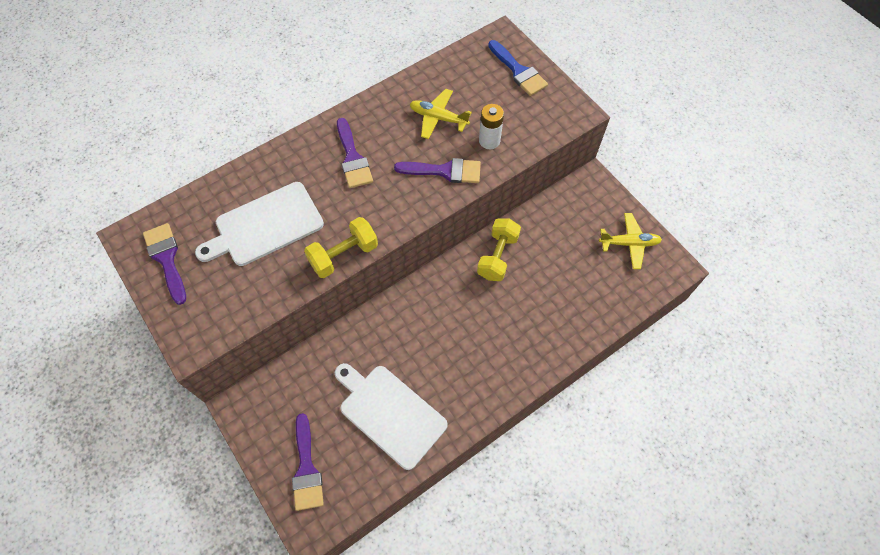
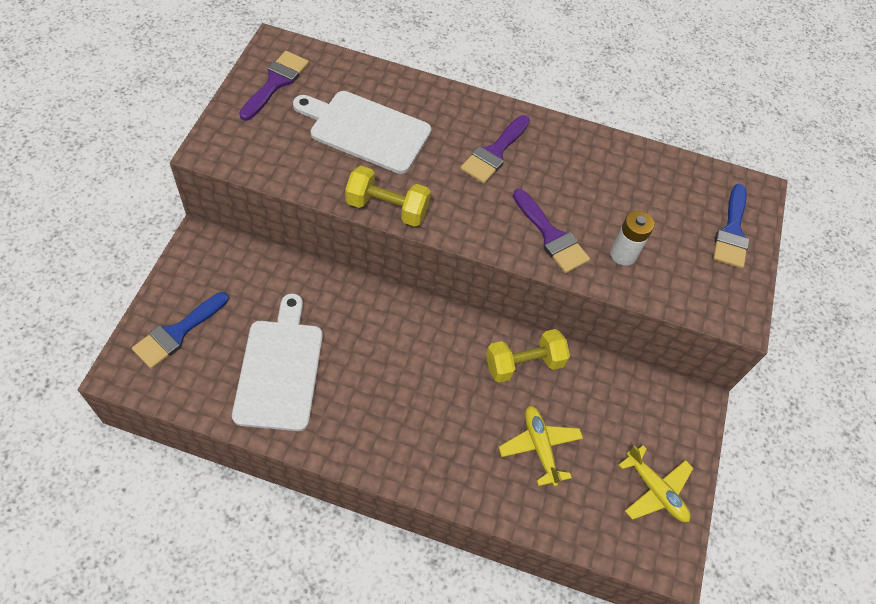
camera: 45 degrees right, 5 degrees down
purple brush [292,413,324,511] -> blue brush [132,292,229,369]
yellow plane [410,89,472,139] -> yellow plane moved to [499,406,583,487]

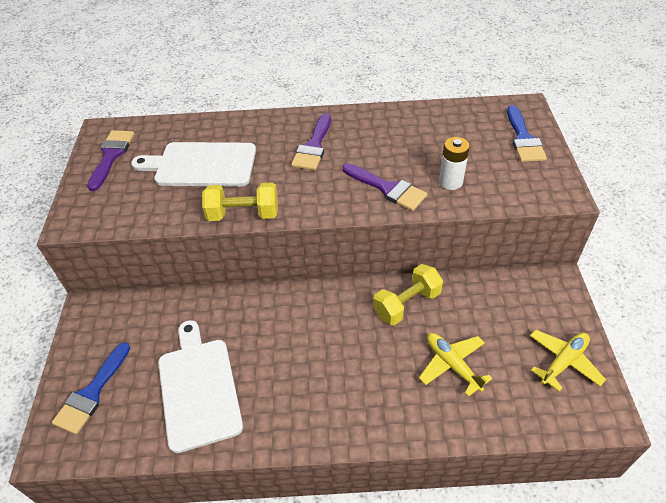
camera: 10 degrees left, 10 degrees down
yellow plane [619,445,693,522] -> yellow plane turned 75 degrees counterclockwise [530,330,606,391]

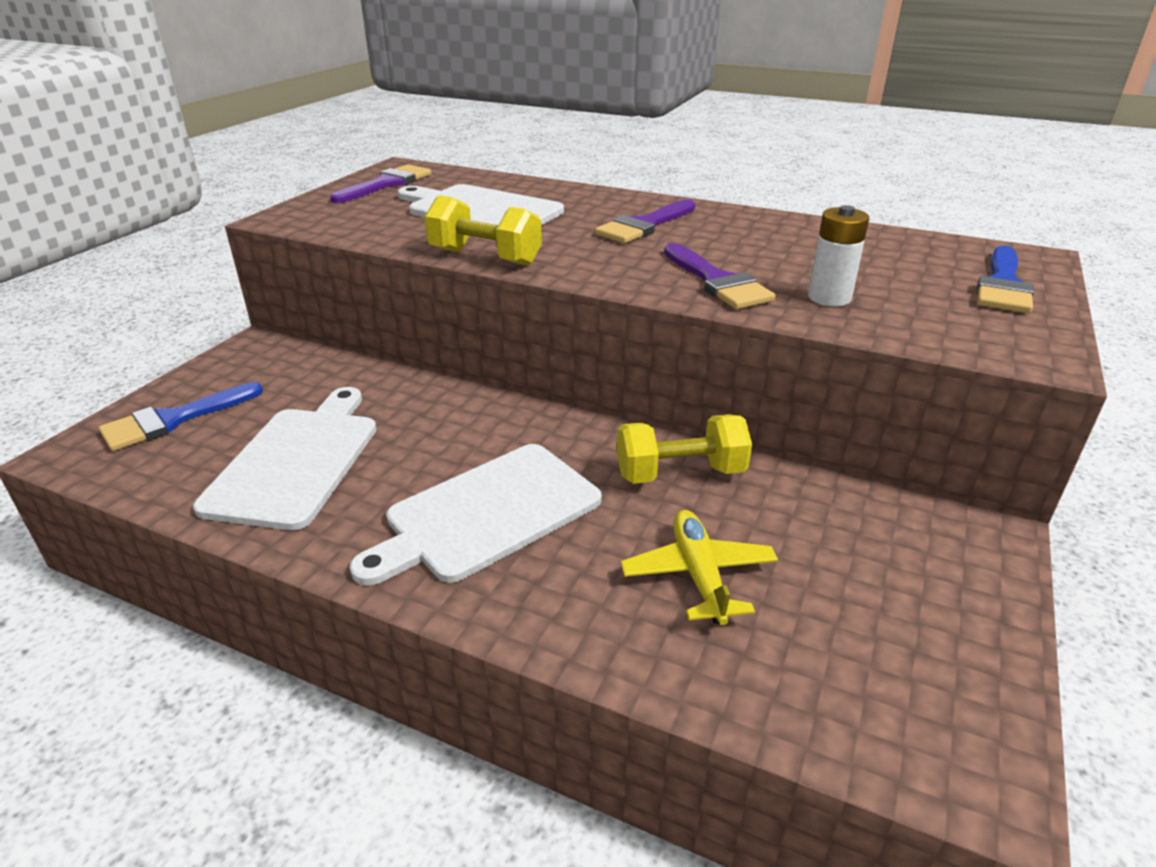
camera: 25 degrees right, 15 degrees down
yellow plane [530,330,606,391] -> none
none -> white cutting board [350,444,602,586]

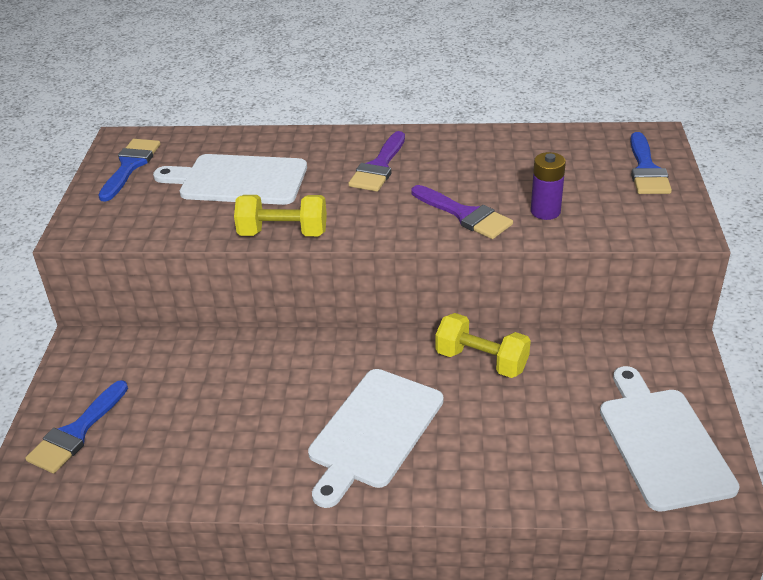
camera: 20 degrees left, 5 degrees up
white cutting board [193,387,377,530] -> white cutting board moved to [600,366,740,511]
purple brush [330,164,431,203] -> blue brush [98,139,160,202]
yellow dumbbell [617,414,752,484] -> yellow dumbbell turned 60 degrees clockwise [436,313,531,378]
yellow plane [621,510,778,625] -> none
white battery [808,205,869,307] -> purple battery [531,152,566,220]

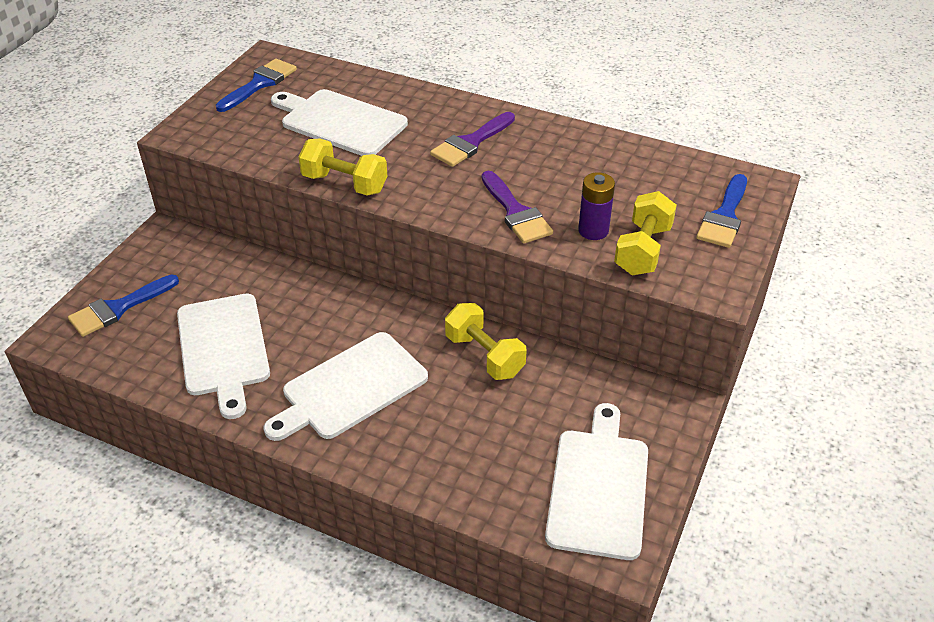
camera: 20 degrees right, 5 degrees up
none -> white cutting board [177,294,270,419]
none -> yellow dumbbell [614,191,677,275]

